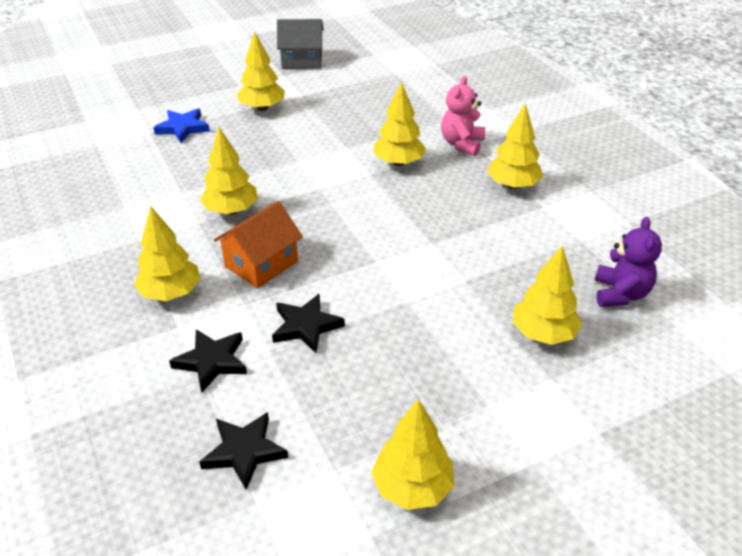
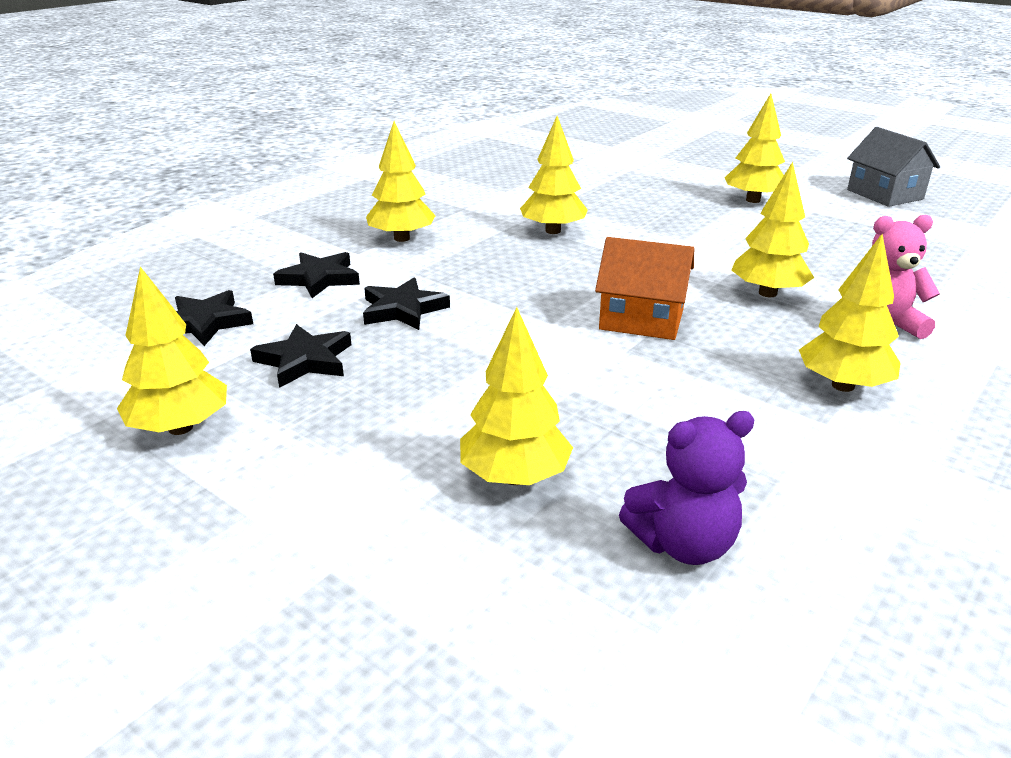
camera: 65 degrees right, 10 degrees down
blue star [153,109,210,143] -> none
orange house [214,201,303,288] -> orange house moved to [595,237,694,340]
none -> black star [250,324,352,388]

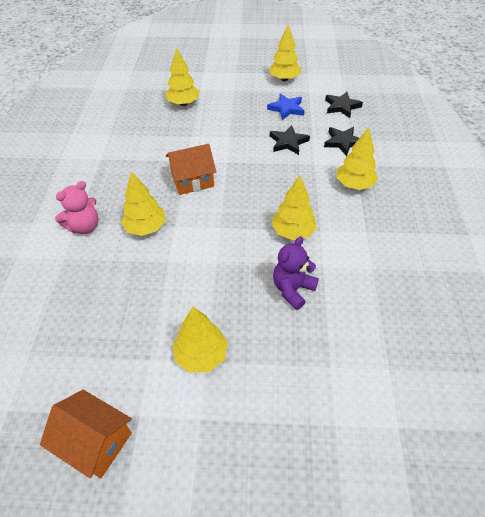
camera: 145 degrees right, 20 degrees up
black star [250,324,352,388] -> blue star [267,94,305,120]
purple teddy bear [619,411,754,565] -> purple teddy bear moved to [273,236,319,310]
yellow tree [799,234,900,392] -> none
grey house [847,127,940,207] -> orange house [40,390,132,478]

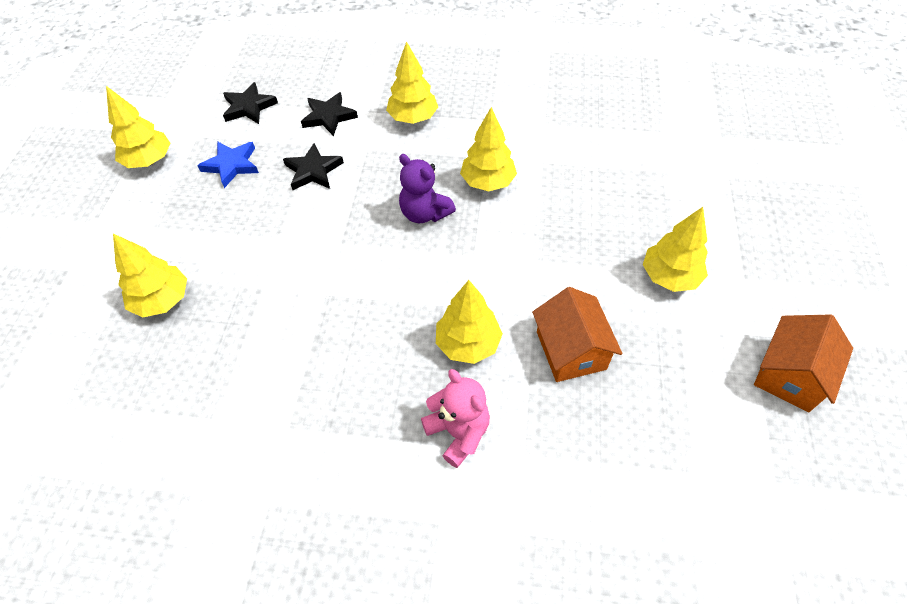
camera: 85 degrees left, 5 degrees up
orange house [166,144,216,195] -> orange house moved to [532,287,623,382]
purple teddy bear [273,236,319,310] -> purple teddy bear moved to [399,154,456,223]

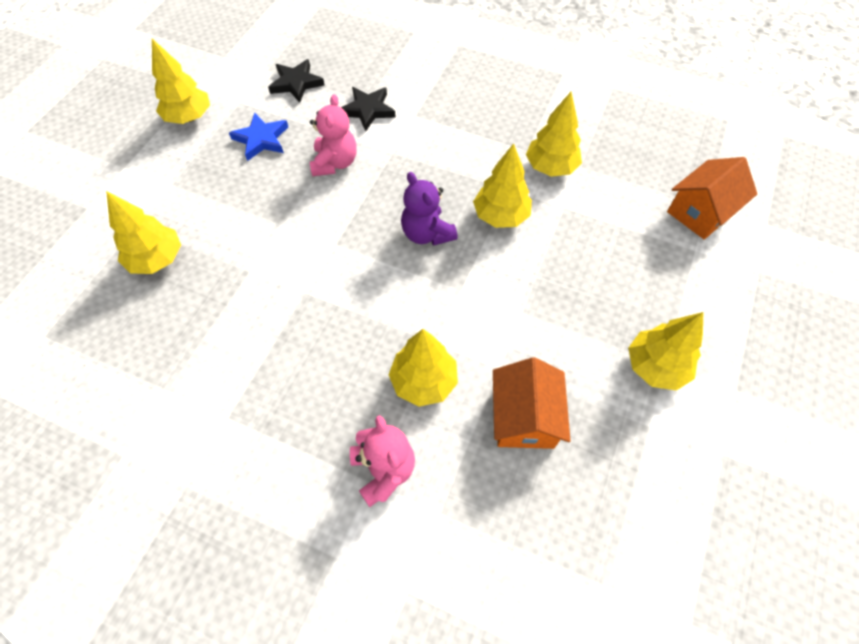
camera: 15 degrees right, 5 degrees up
black star [283,143,344,190] -> pink teddy bear [310,94,357,176]
yellow tree [386,41,438,124] -> yellow tree moved to [526,92,582,177]
orange house [754,314,853,412] -> orange house moved to [667,157,757,239]

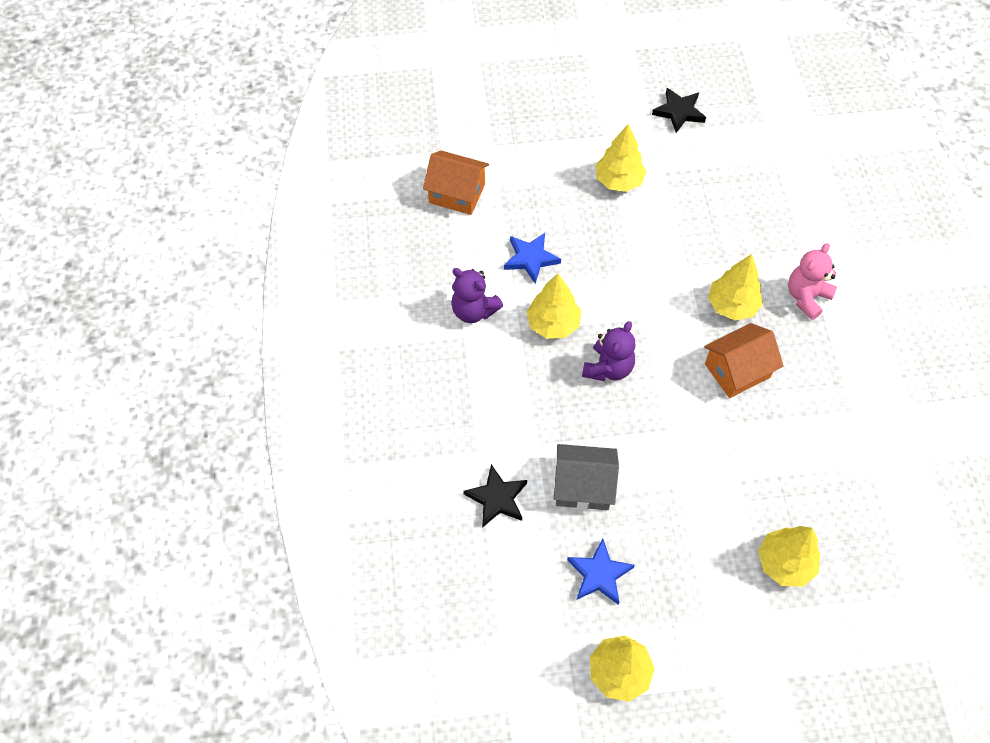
camera: 120 degrees left, 0 degrees up
black star [268,59,324,103] -> black star moved to [652,88,706,133]
pink teddy bear [310,94,357,176] -> grey house [553,444,619,510]
orange house [493,357,571,449] -> orange house moved to [704,323,784,398]
yellow tree [526,92,582,177] -> purple teddy bear [451,268,503,323]
none -> blue star [504,233,561,284]

